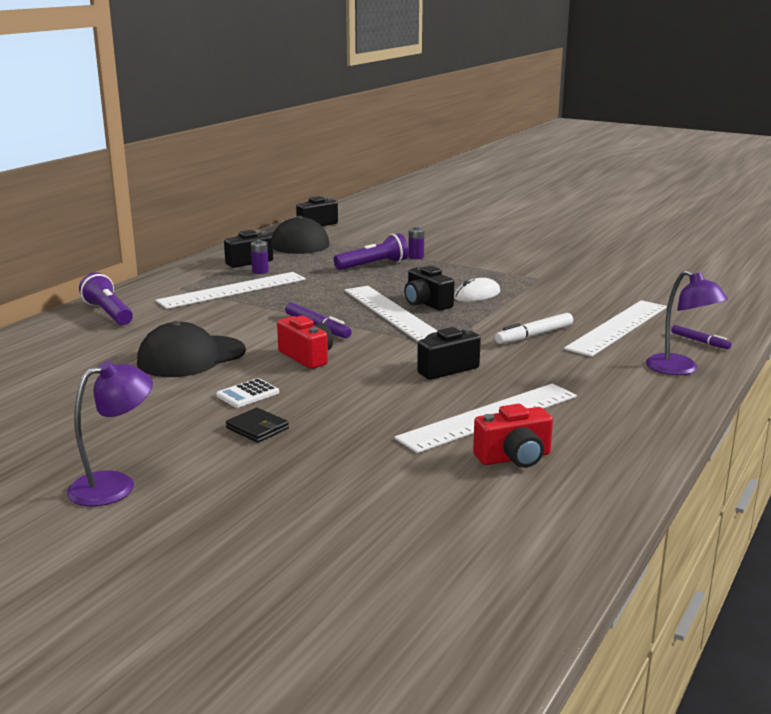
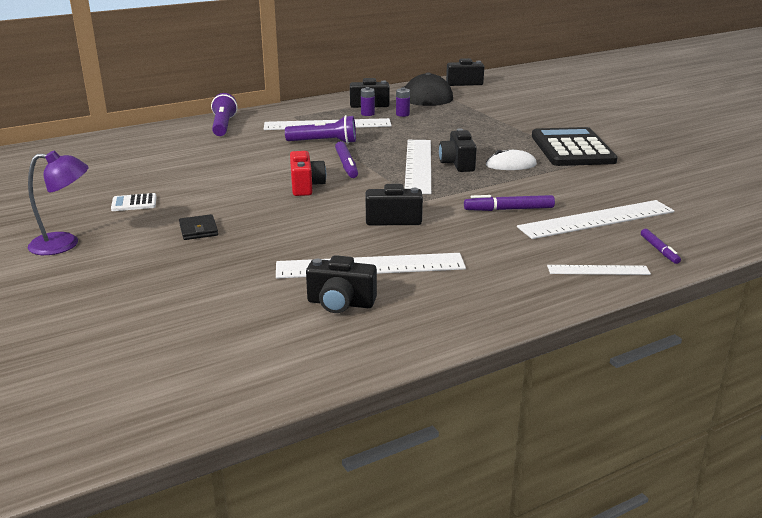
camera: 30 degrees right, 5 degrees up
black cap [137,321,246,377] -> none
white calculator [216,378,279,408] -> white calculator moved to [111,193,156,211]
purple flashlight [334,233,408,270] -> purple flashlight moved to [285,115,356,144]
purple battery [408,227,424,259] -> purple battery moved to [396,87,410,117]
red camera [473,404,553,468] -> black camera [306,255,377,313]
white marker [495,313,573,344] -> purple marker [464,195,555,211]
purple lamp [646,270,728,375] -> white ruler [547,265,651,275]
none -> black calculator [532,127,618,166]

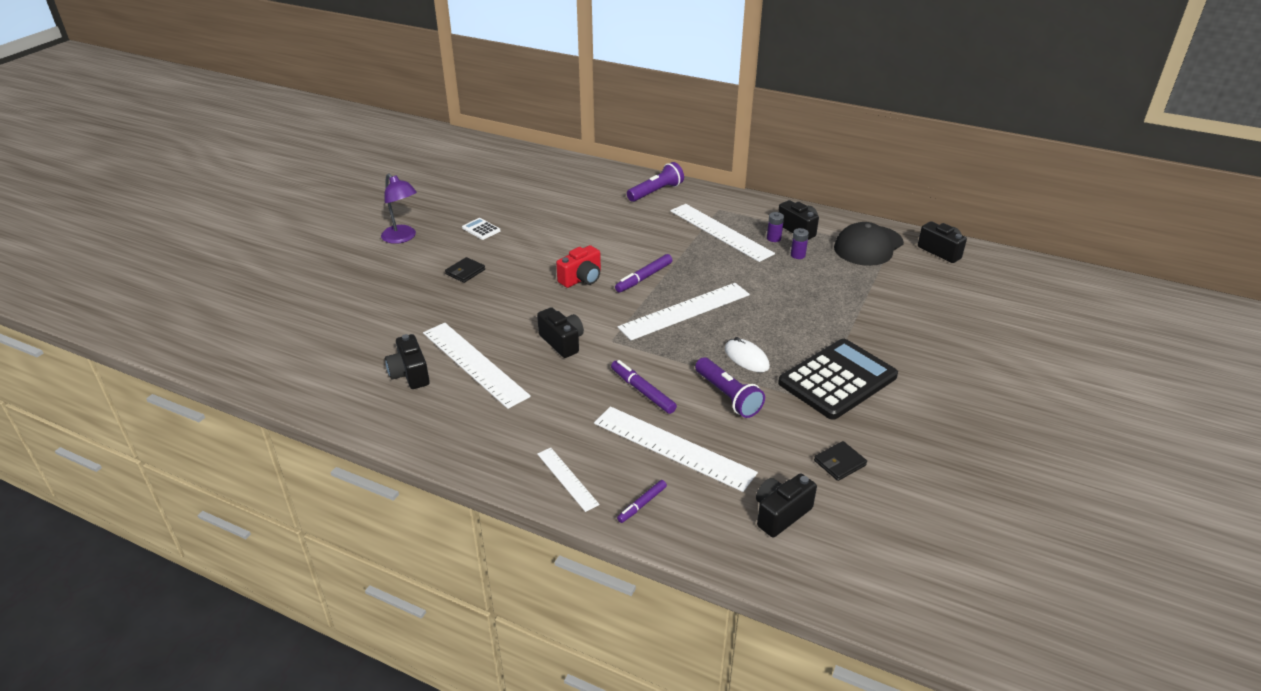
camera: 55 degrees right, 10 degrees up
purple flashlight [285,115,356,144] -> purple flashlight moved to [695,357,765,418]
black camera [439,128,477,172] -> black camera moved to [756,474,817,537]
none -> black wallet [814,441,867,481]

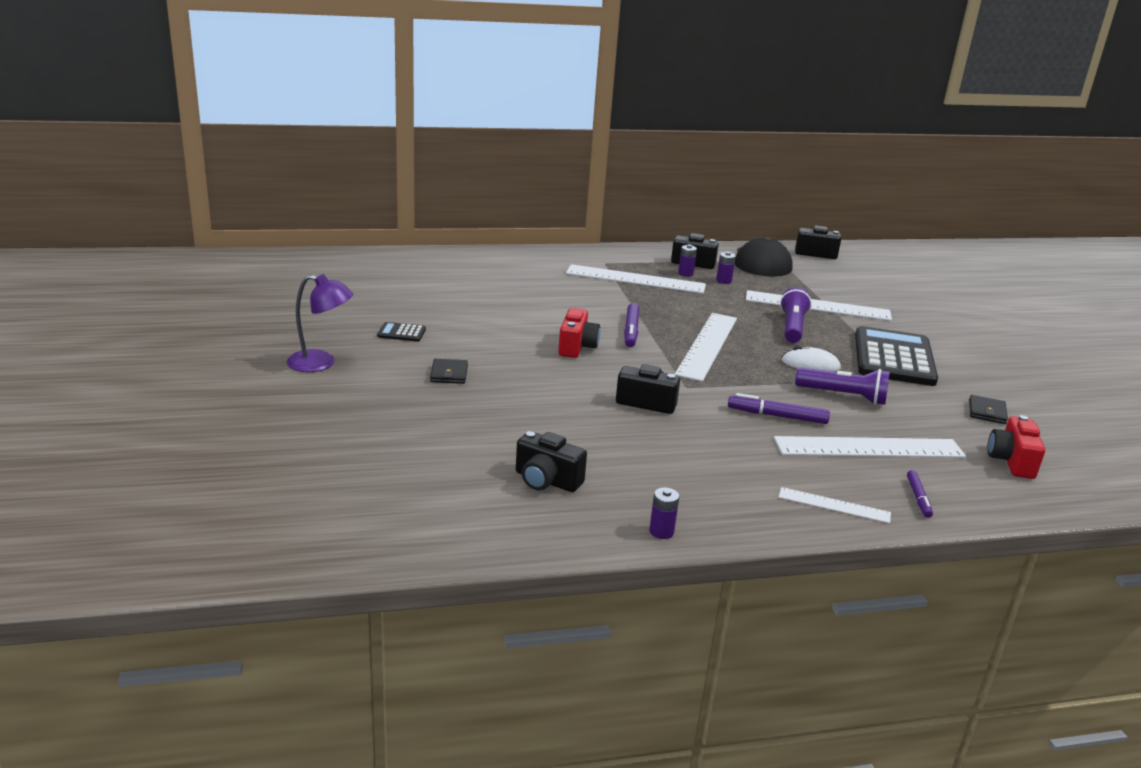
camera: 40 degrees left, 10 degrees down
white ruler [423,323,531,409] -> white ruler moved to [746,290,892,321]
white calculator [462,218,501,240] -> black calculator [377,322,426,342]
purple flashlight [627,162,684,202] -> purple flashlight moved to [780,287,812,343]
black camera [756,474,817,537] -> red camera [987,415,1045,479]
none -> purple battery [649,487,679,539]

